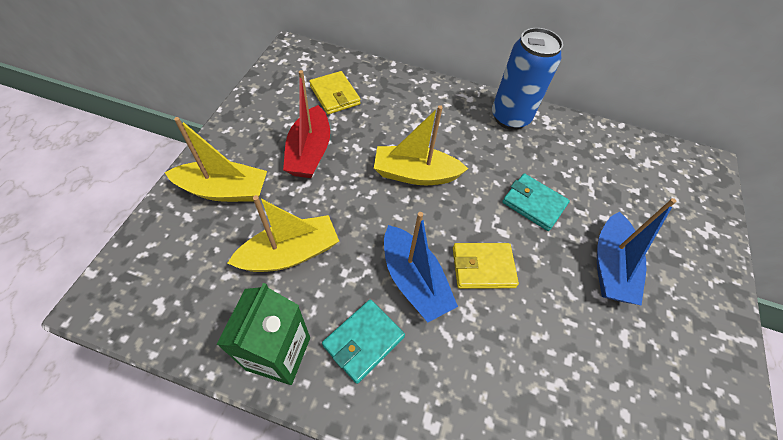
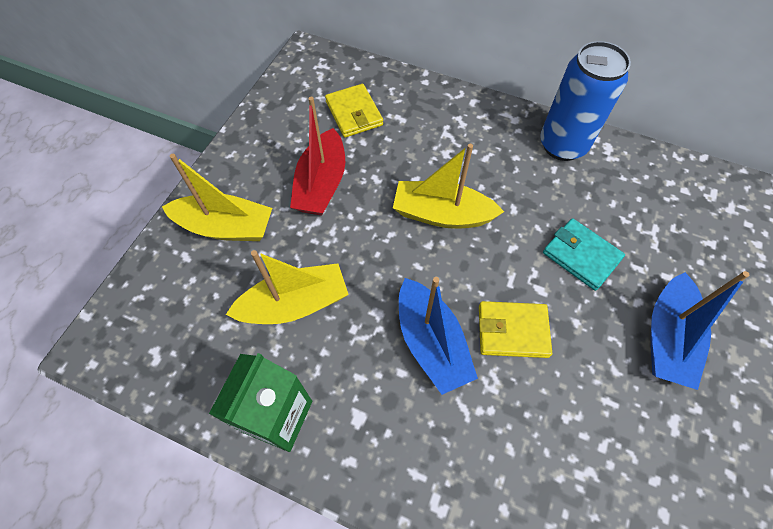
camera: 10 degrees right, 5 degrees up
turquoise wallet [322,299,405,384] -> none

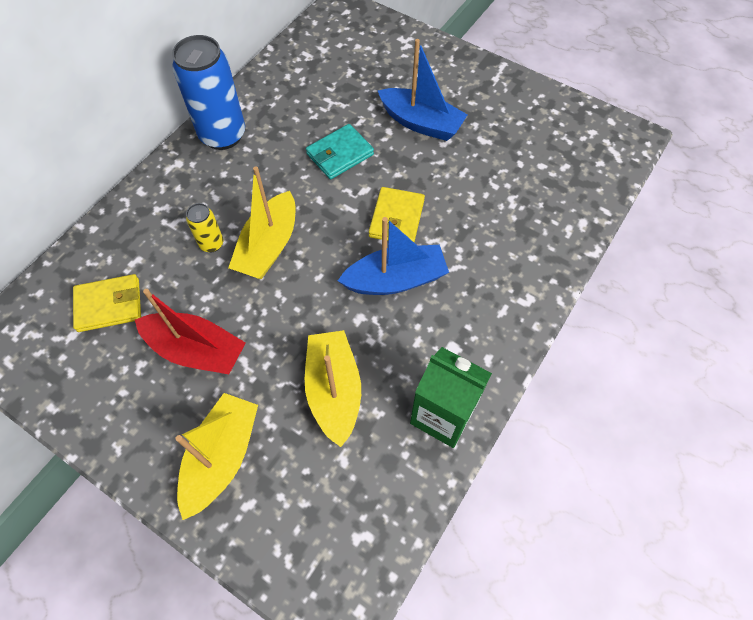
camera: 80 degrees left, 0 degrees up
none -> yellow can [186,203,223,253]

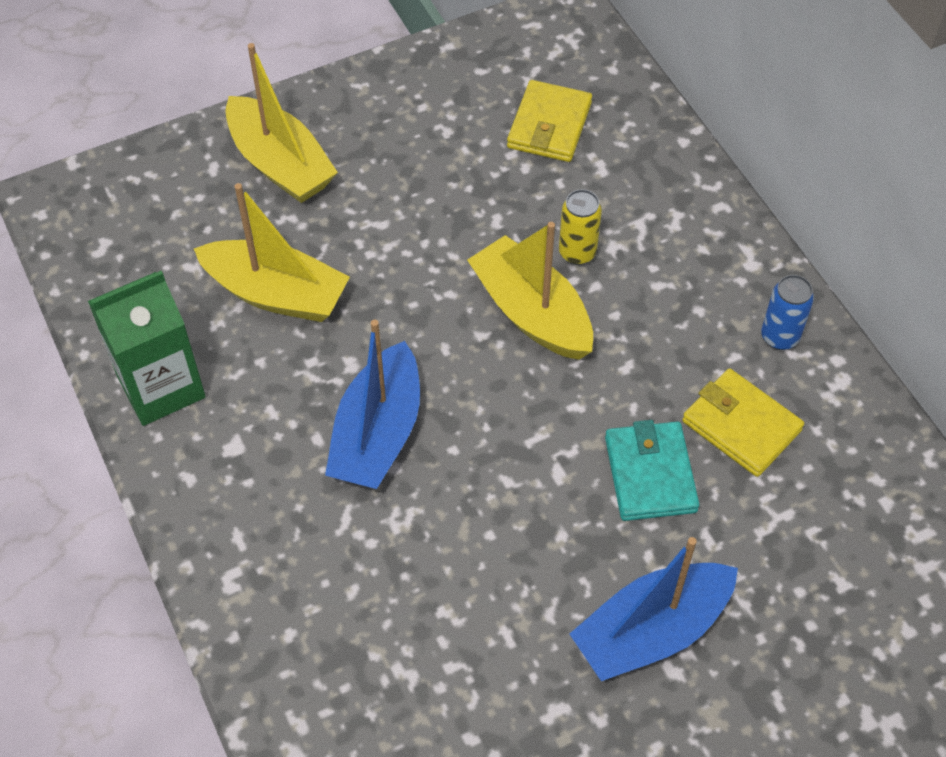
camera: 120 degrees right, 5 degrees down
red boat [135,289,246,374] -> none
blue can [172,35,245,150] -> blue can [761,275,814,350], size x0.48
yellow wallet [369,187,425,242] -> yellow wallet moved to [682,368,804,477]

